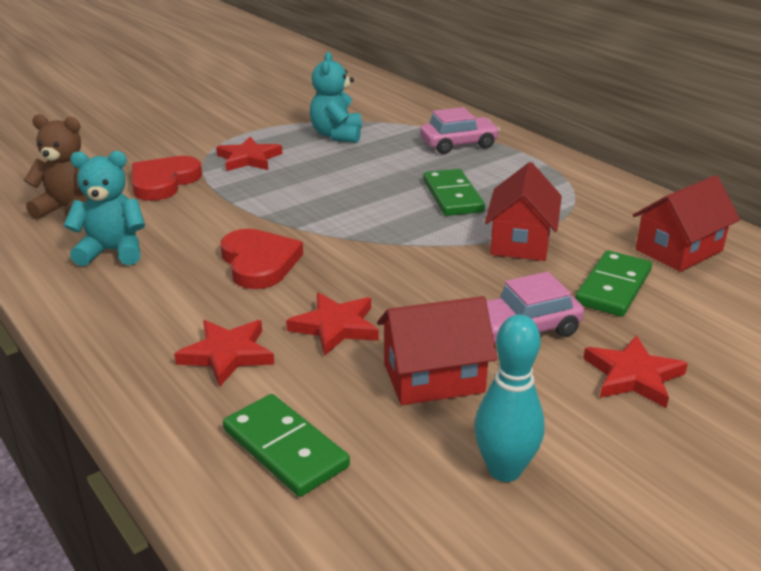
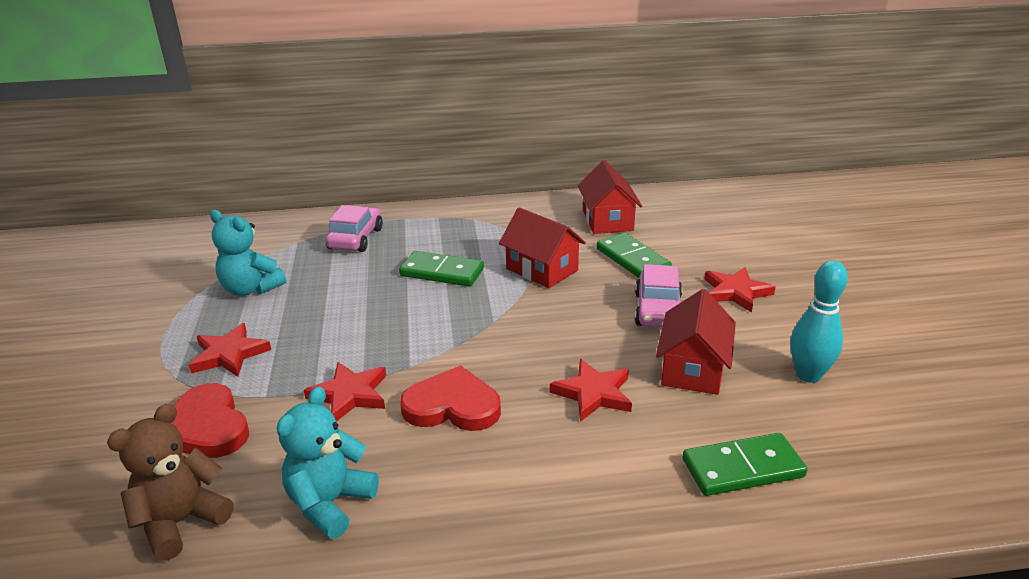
camera: 60 degrees left, 0 degrees up
red star [174,320,274,387] -> red star moved to [304,362,386,422]

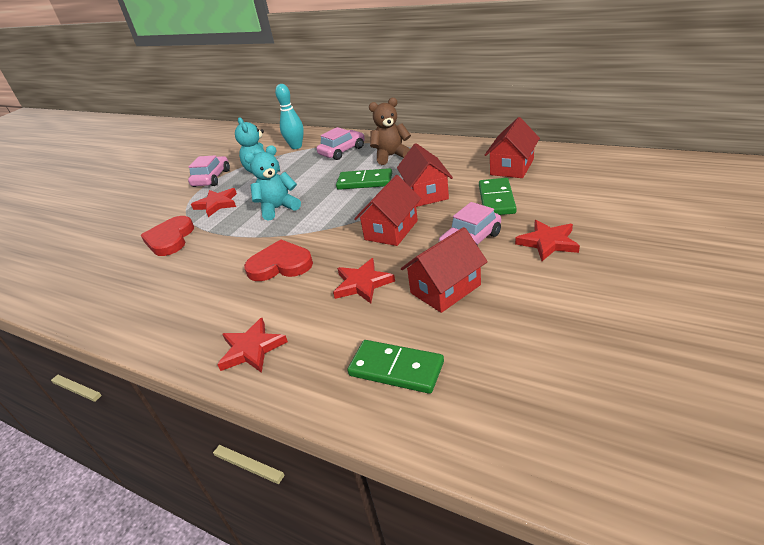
camera: 40 degrees right, 5 degrees up
brown teddy bear [107,404,234,561] -> brown teddy bear moved to [369,98,411,165]
turquoise teddy bear [277,386,379,539] -> turquoise teddy bear moved to [244,145,301,221]
red star [304,362,386,422] -> red star moved to [217,318,288,373]
green domino [399,251,484,287] -> green domino turned 45 degrees counterclockwise [336,168,392,190]
red heart [400,366,501,431] -> red heart turned 45 degrees counterclockwise [244,239,313,281]
turquoise bowling pin [790,260,848,383] -> turquoise bowling pin moved to [275,84,304,149]
none -> pink car [188,155,230,187]
none -> red house [354,175,421,246]

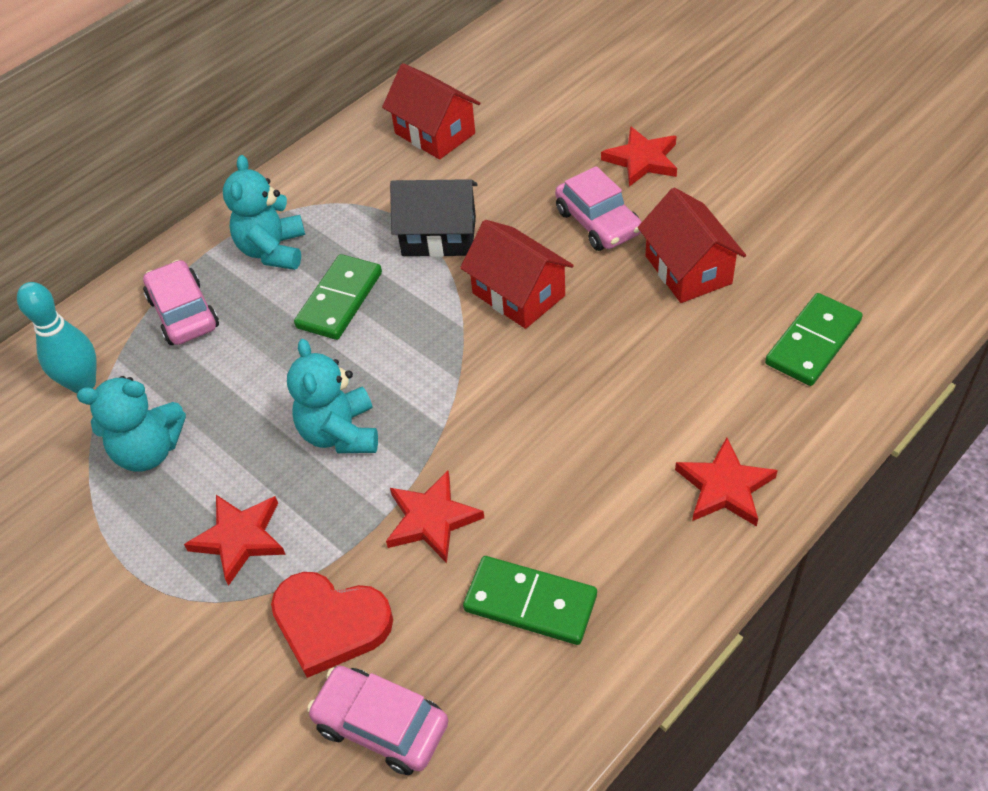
camera: 75 degrees left, 15 degrees up
pink car [188,155,230,187] -> pink car moved to [307,665,448,775]
red heart [244,239,313,281] -> none
red star [333,258,395,303] -> red star moved to [386,471,484,563]
brown teddy bear [369,98,411,165] -> turquoise teddy bear [223,155,305,270]
red house [397,143,453,207] -> black house [390,179,478,257]
green domino [479,178,517,215] -> green domino moved to [463,556,597,645]

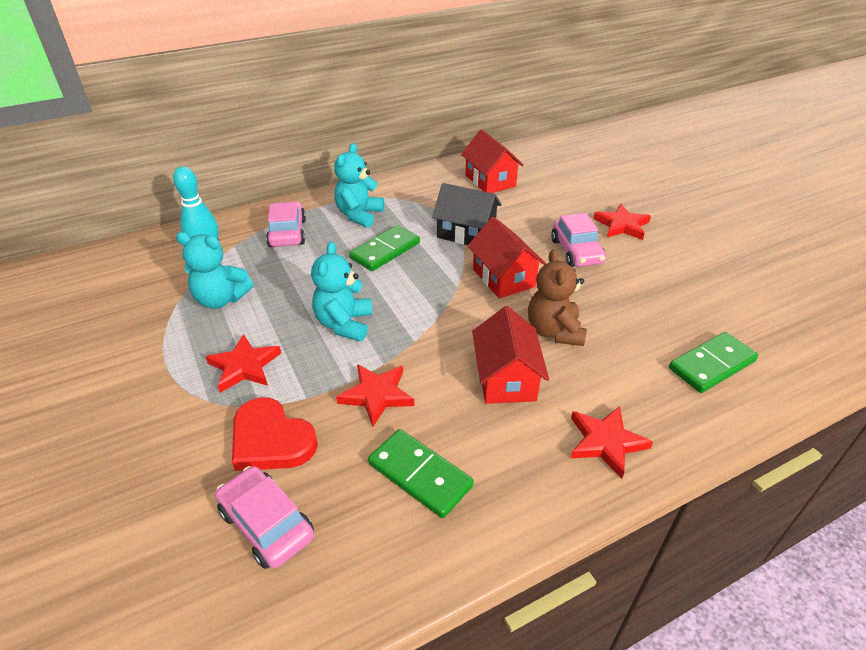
camera: 15 degrees right, 10 degrees down
red house [638,188,746,303] -> red house moved to [472,306,549,404]
none -> brown teddy bear [528,249,586,346]

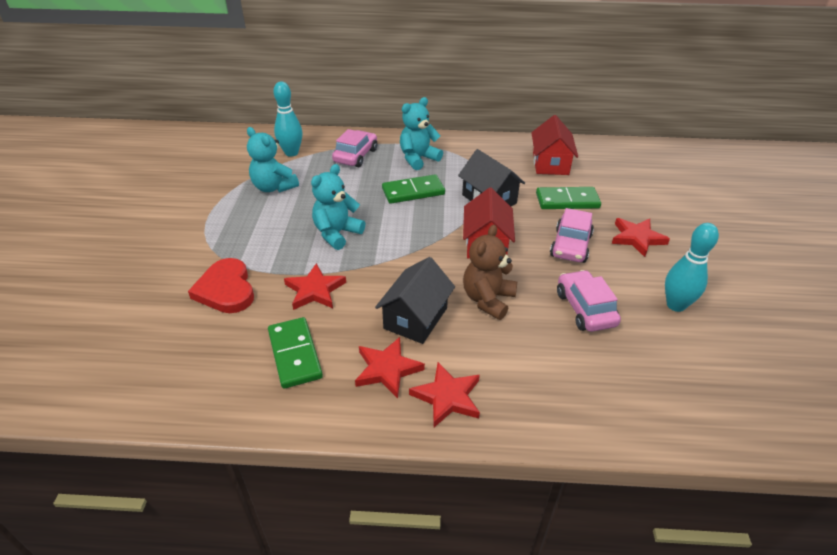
camera: 30 degrees right, 0 degrees up
red star [206,334,281,393] -> red star moved to [355,337,425,399]
pink car [215,466,314,569] -> pink car moved to [557,270,621,332]
red house [472,306,549,404] -> black house [375,257,455,344]
green domino [669,332,758,393] -> green domino moved to [536,187,601,209]
none -> turquoise bowling pin [665,223,719,312]

